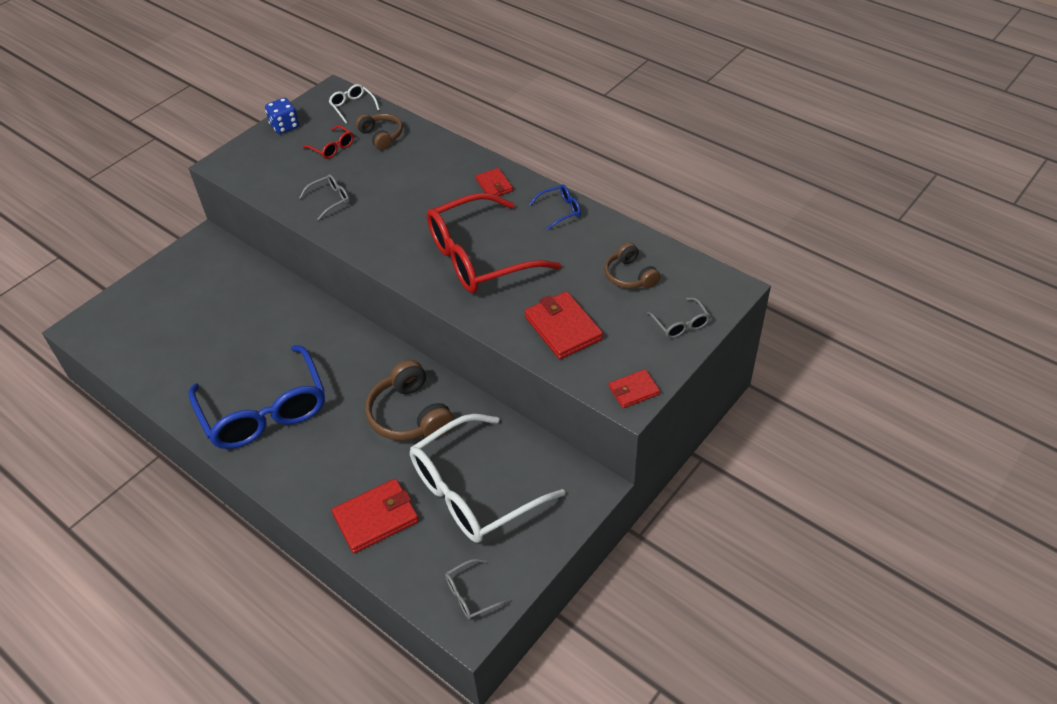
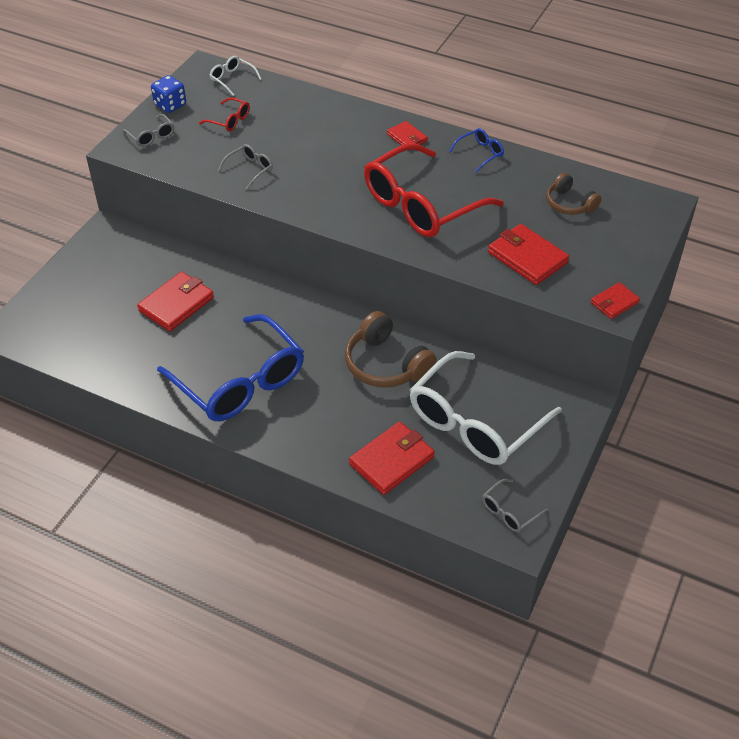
camera: 15 degrees left, 0 degrees up
brown headphones [356,114,403,150] -> none
grey glasses [647,297,710,338] -> grey glasses moved to [122,114,174,147]
none -> red wallet [137,272,214,331]

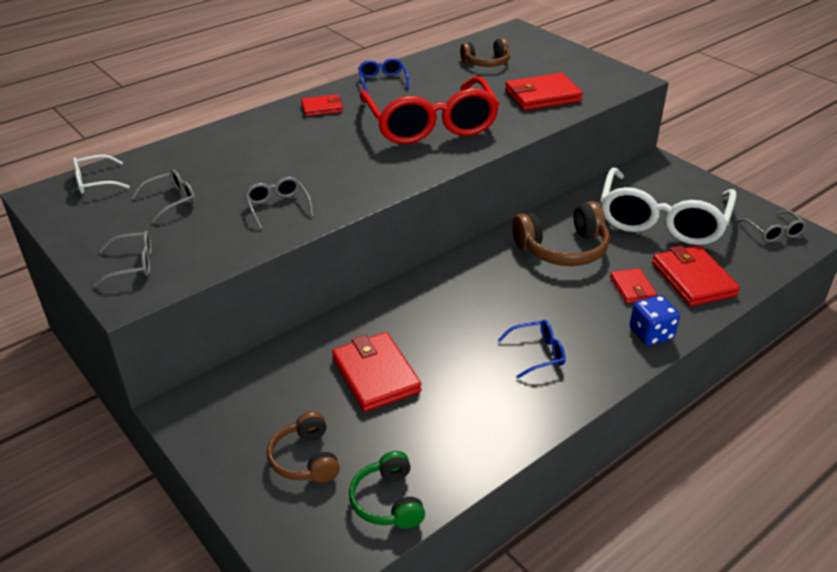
camera: 65 degrees left, 10 degrees down
blue dice [151,75,186,113] -> blue dice moved to [630,295,680,346]
blue glasses [157,314,304,421] -> blue glasses [498,320,566,379], size x0.41
red glasses [199,97,250,131] -> grey glasses [131,169,196,223]
white glasses [410,351,562,465] -> white glasses turned 45 degrees clockwise [600,167,737,245]
red wallet [591,282,640,319] -> red wallet moved to [610,268,657,303]
none -> brown headphones [267,411,340,483]
none -> green headphones [349,451,425,529]

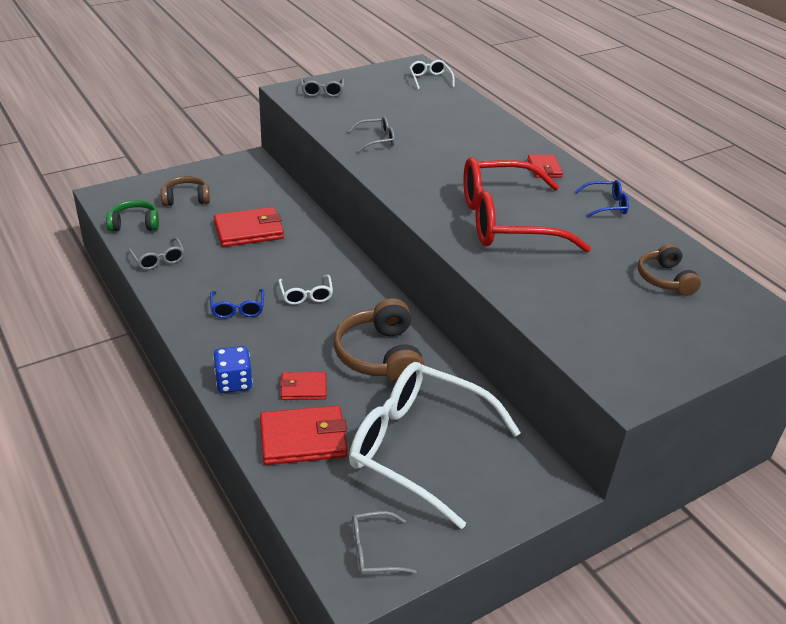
camera: 95 degrees right, 0 degrees up
grey glasses [131,169,196,223] -> grey glasses moved to [128,237,185,270]
red wallet [505,73,583,110] -> none
none -> white glasses [278,275,333,305]

